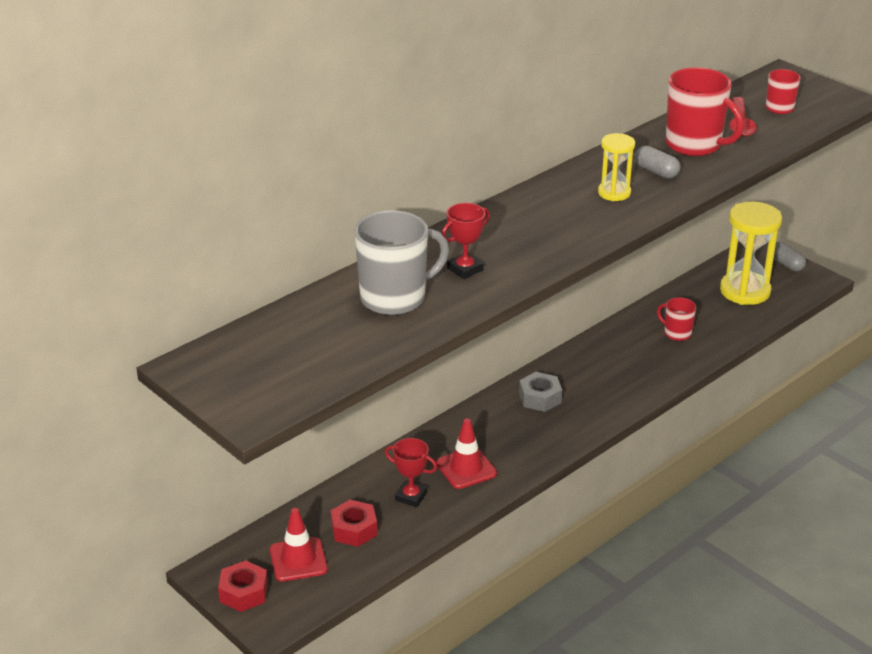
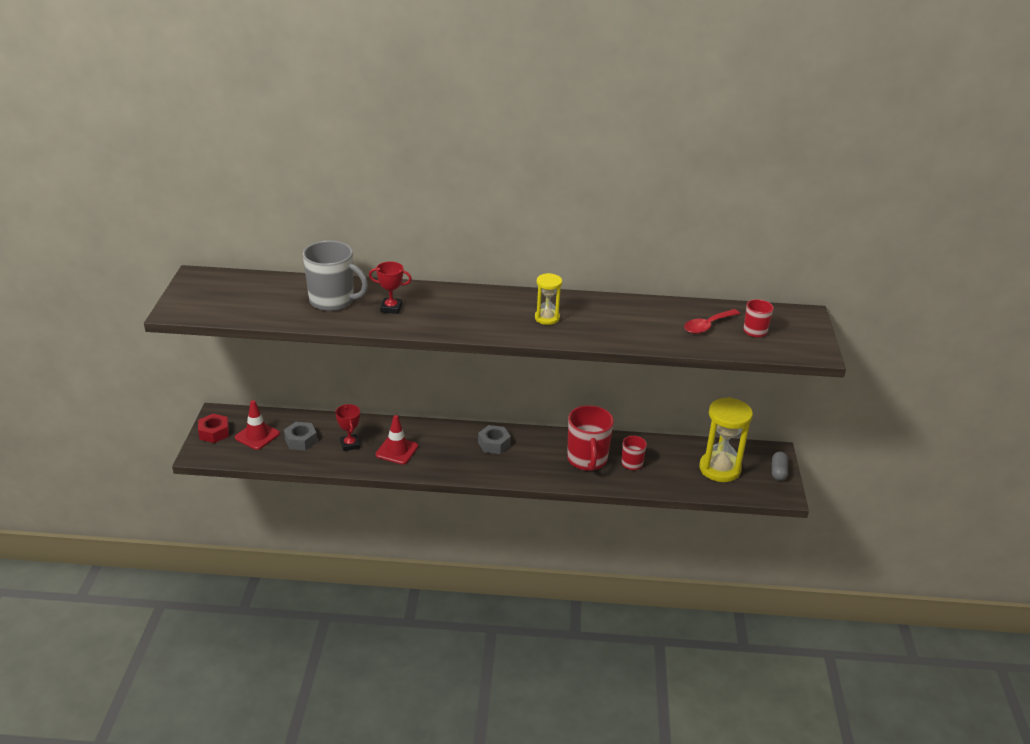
camera: 45 degrees right, 0 degrees up
red nut [331,500,377,547] -> grey nut [284,422,317,450]
grey capsule [635,146,681,179] -> none
red mug [666,67,744,156] -> red mug moved to [567,405,614,471]

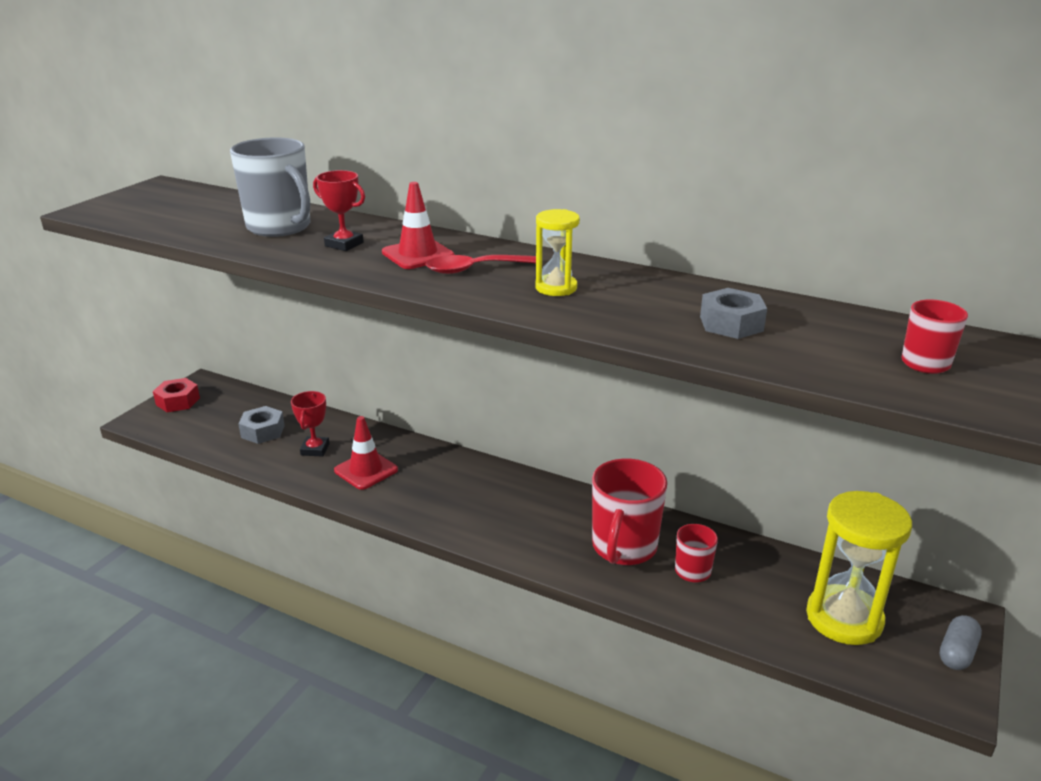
camera: 25 degrees right, 5 degrees down
red traffic cone [235,400,280,450] -> red traffic cone moved to [382,182,455,269]
grey nut [478,425,511,454] -> grey nut moved to [700,288,767,339]
red spoon [684,309,740,334] -> red spoon moved to [425,255,536,274]

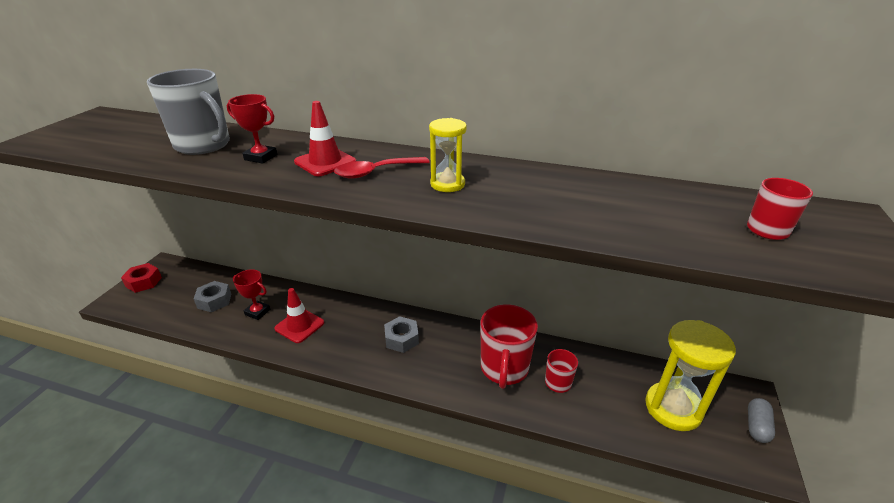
camera: 10 degrees left, 5 degrees up
red trophy [291,391,330,457] -> red trophy turned 60 degrees counterclockwise [233,269,270,320]
grey nut [700,288,767,339] -> grey nut moved to [384,316,419,353]

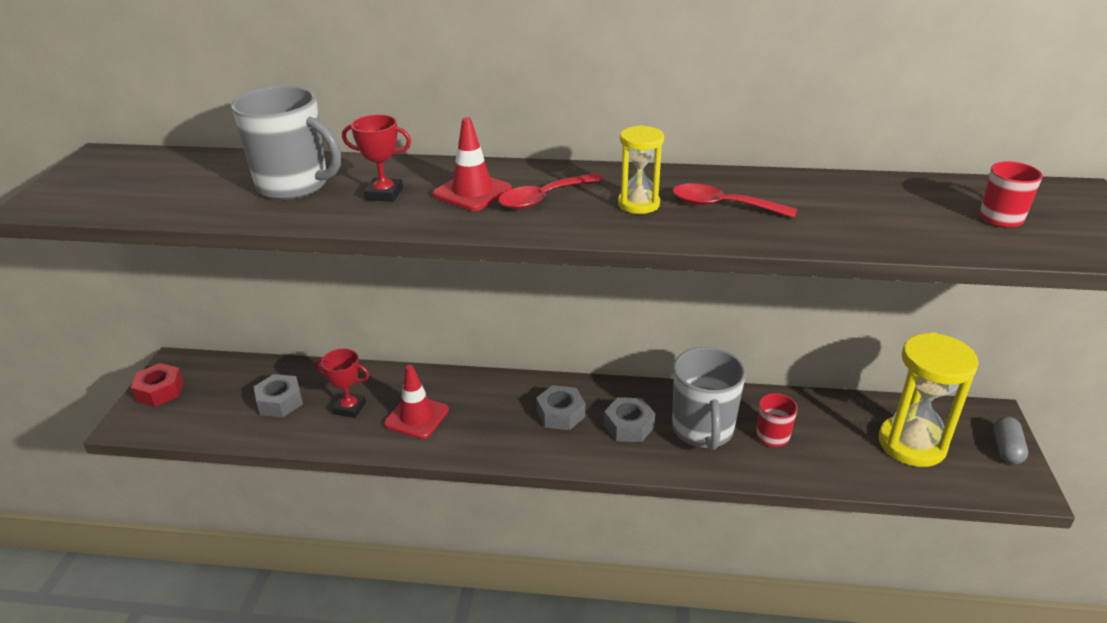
camera: 10 degrees left, 0 degrees up
red mug [481,304,538,389] -> grey mug [672,347,746,450]
none -> grey nut [604,397,655,442]
none -> red spoon [673,184,797,218]

